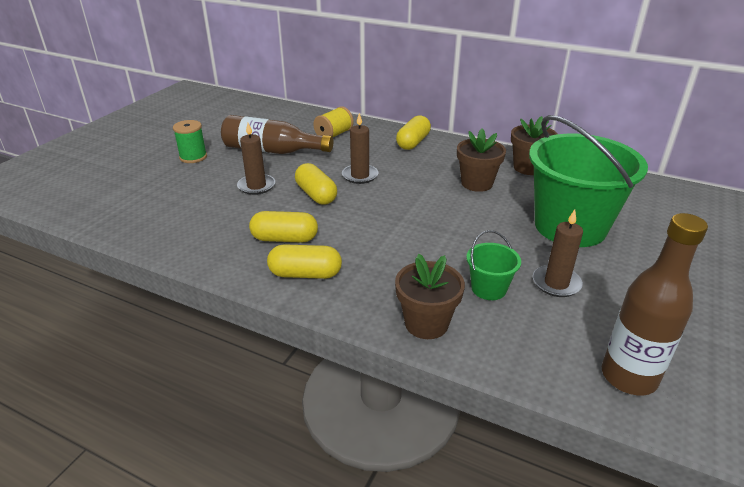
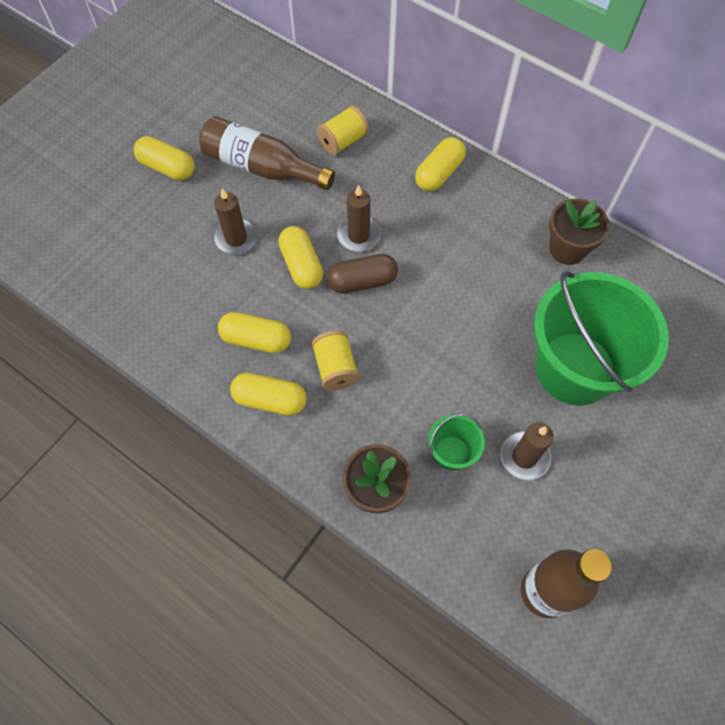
camera: 10 degrees right, 30 degrees up
green spool [173,120,207,163] -> yellow capsule [134,136,195,180]
brown flower pot [457,129,506,192] -> none
none -> yellow spool [311,330,359,390]
none -> brown capsule [327,254,398,293]

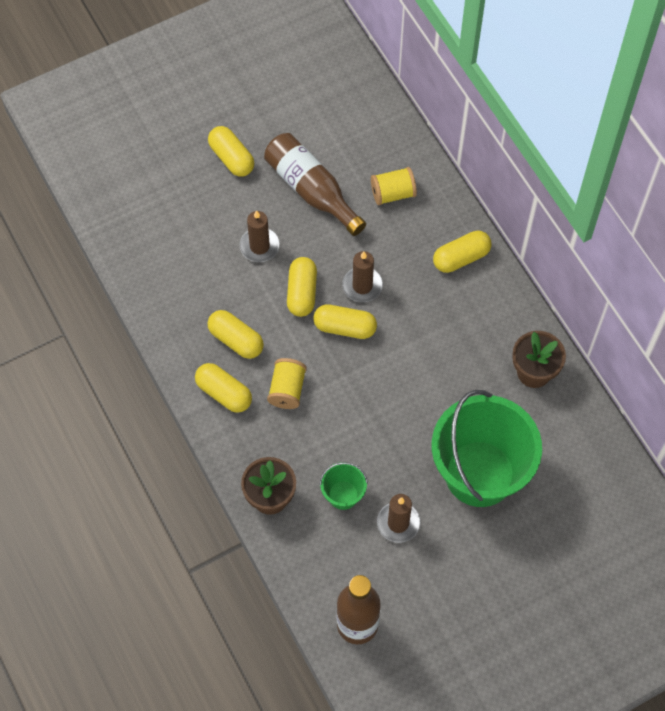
camera: 25 degrees right, 0 degrees up
brown capsule [327,254,398,293] -> yellow capsule [313,304,377,339]

